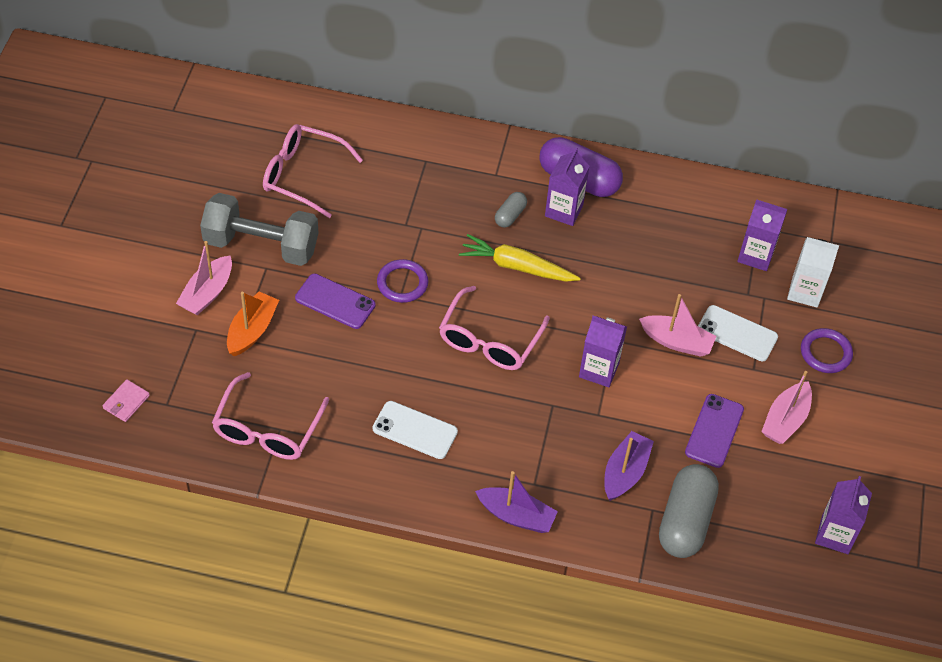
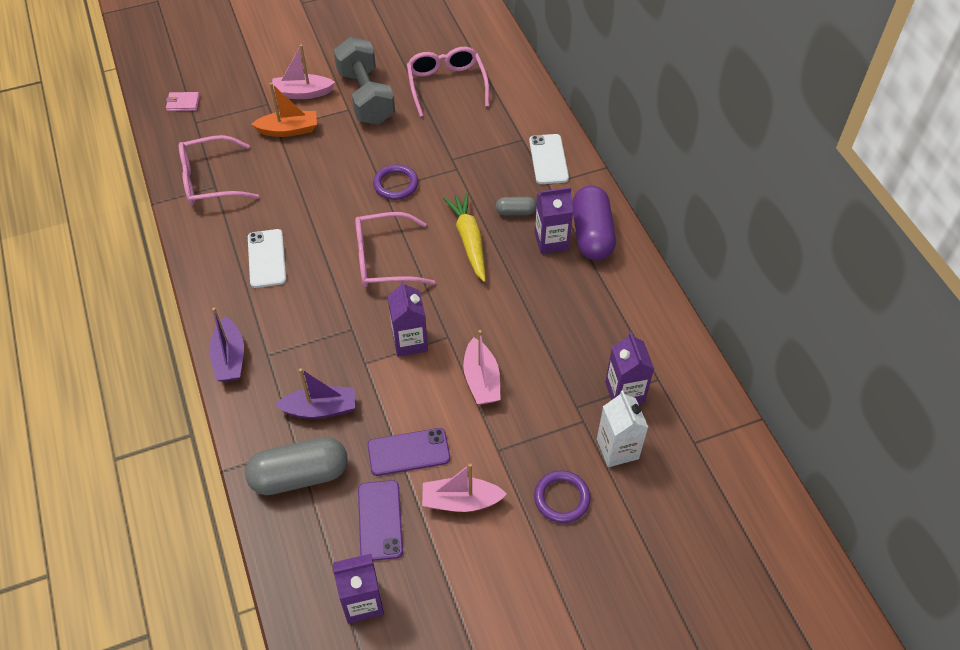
camera: 60 degrees right, 0 degrees up
purple phone [295,274,376,329] -> purple phone moved to [358,480,403,561]
white phone [698,305,778,361] -> white phone moved to [529,134,569,184]

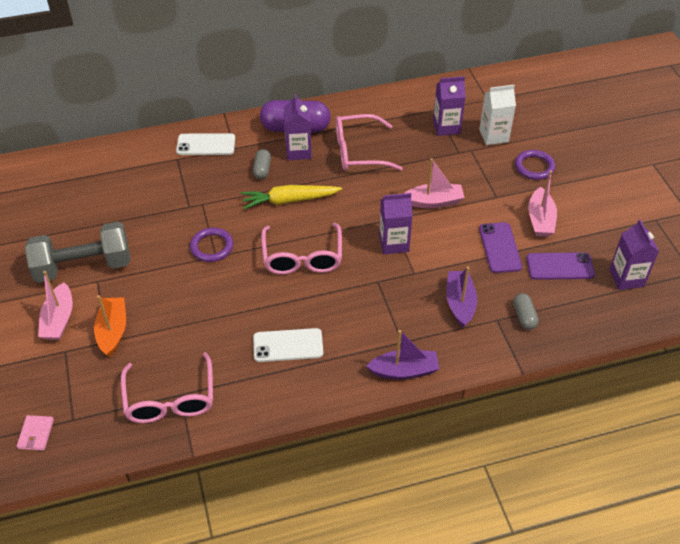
camera: 85 degrees left, 5 degrees down
grey capsule [245,437,348,495] -> grey capsule [513,293,539,330], size x0.49
pink glasses [407,47,489,117] -> pink glasses moved to [336,114,403,171]

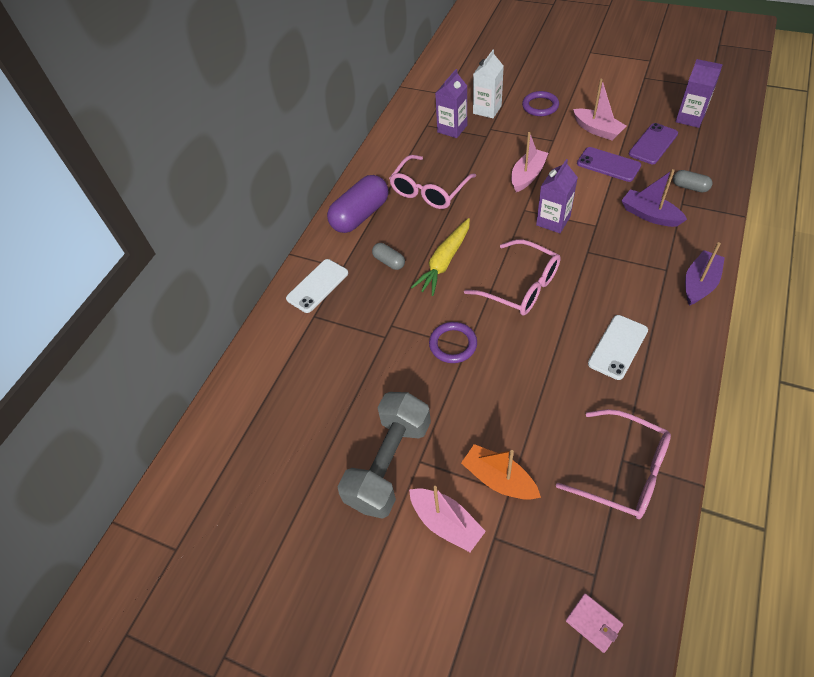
camera: 45 degrees left, 5 degrees up
purple carton [283,94,312,160] -> none

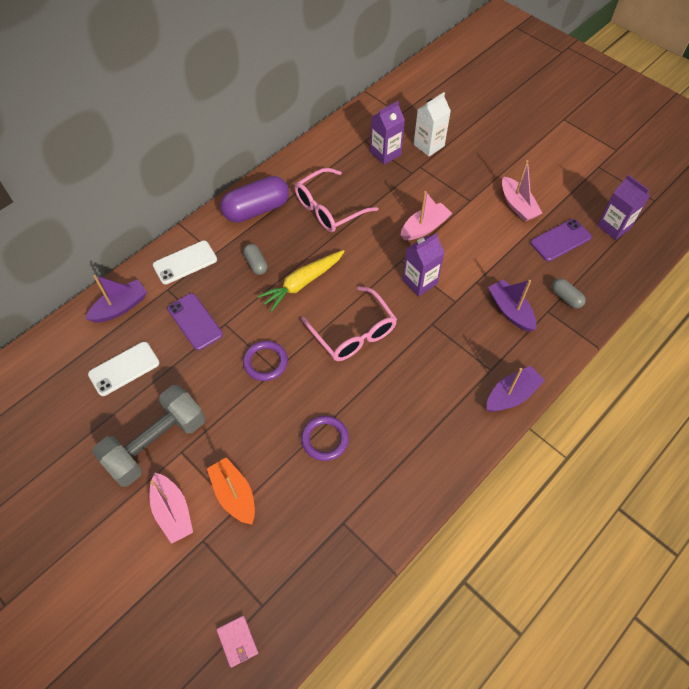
camera: 15 degrees right, 5 degrees up
purple ring [522,91,559,116] -> purple ring moved to [301,416,349,461]
pink glasses [556,409,671,519] -> none
purple phone [577,147,641,182] -> purple phone moved to [167,293,223,350]
white phone [588,315,648,380] -> white phone moved to [88,342,159,396]
none -> purple boat [85,275,147,322]

